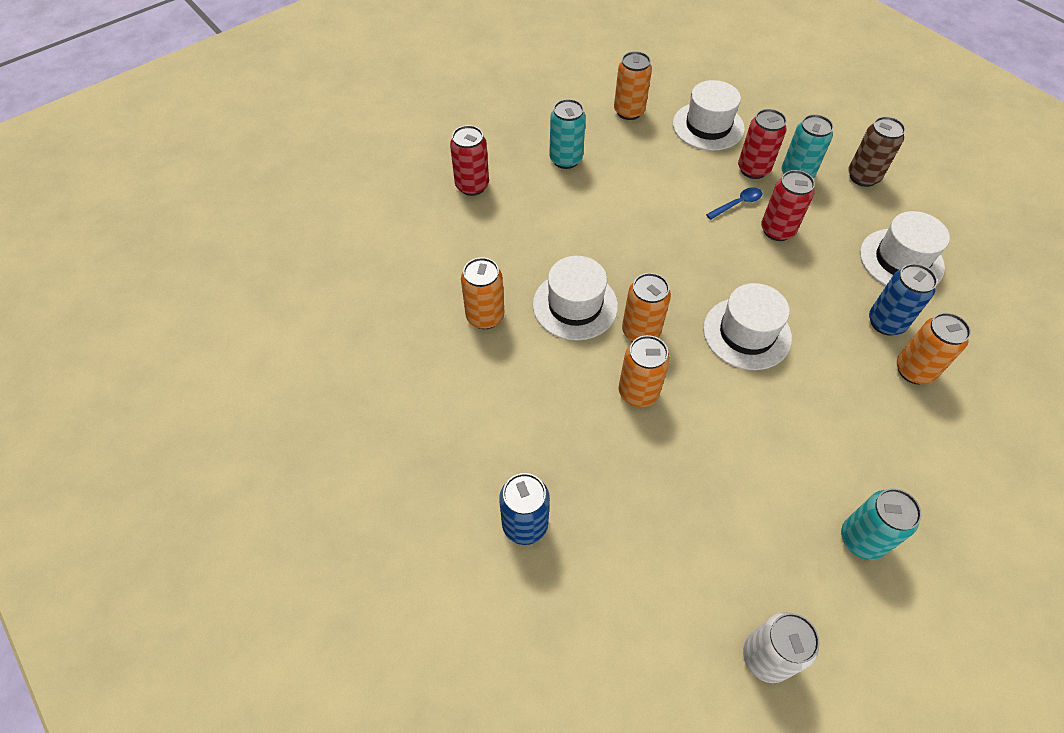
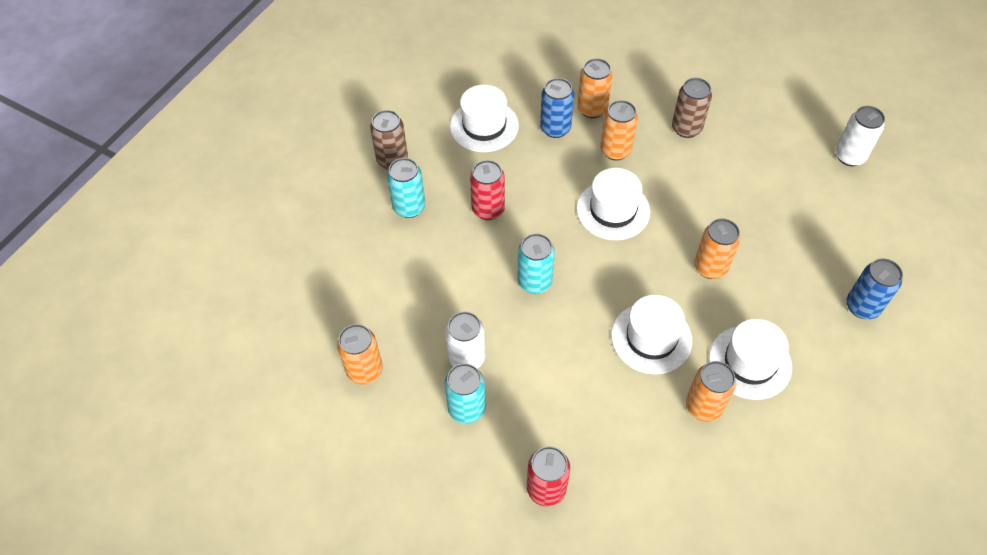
camera: 110 degrees left, 0 degrees up
orange can [622,273,671,342] -> orange can moved to [600,100,638,161]
white hat [673,80,745,151] -> white hat moved to [709,319,792,400]
blue spoon [706,187,763,220] -> none
red can [738,109,787,179] -> none
turquoise can [841,488,922,560] -> turquoise can moved to [517,233,555,294]
none -> white can [445,312,485,369]
none -> brown can [672,78,712,138]

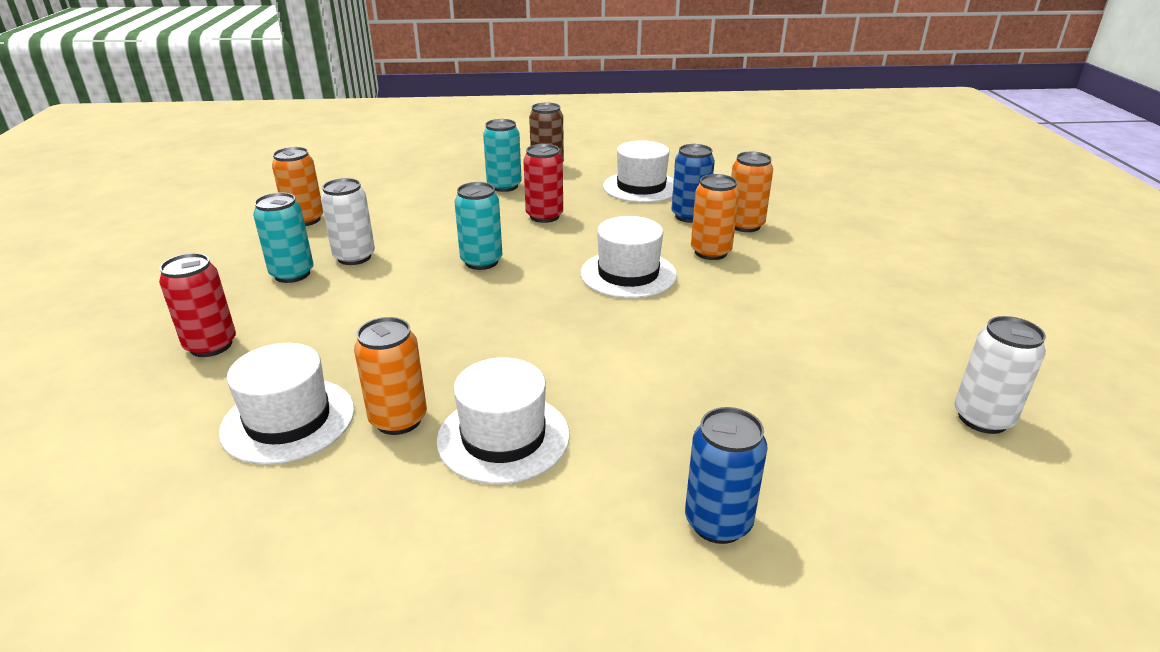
camera: 55 degrees right, 25 degrees down
white hat [611,295,692,374] -> white hat moved to [219,343,355,465]
brown can [672,78,712,138] -> none
orange can [694,219,740,279] -> none

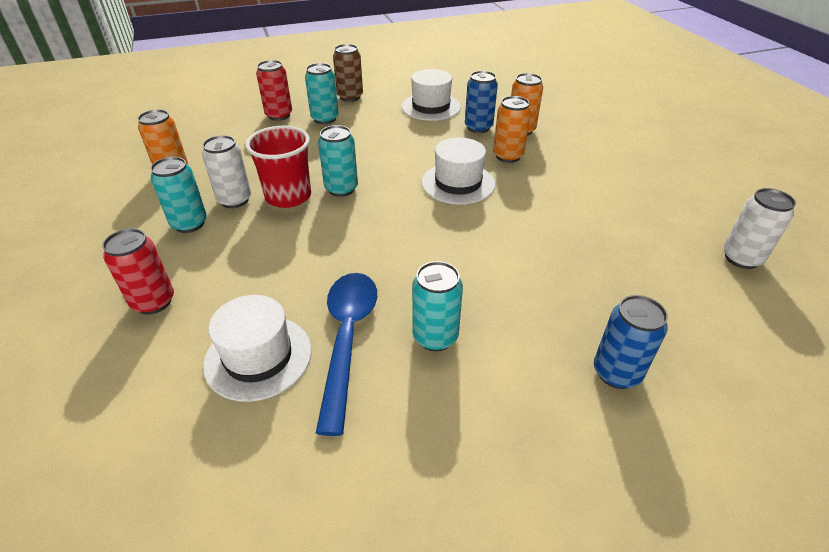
camera: 15 degrees left, 10 degrees up
orange can [354,317,427,435] -> blue spoon [316,273,377,436]
white hat [436,357,570,484] -> turquoise can [412,261,463,351]
red can [523,144,563,223] -> red can moved to [256,60,292,121]
none -> red cup [245,126,311,208]

